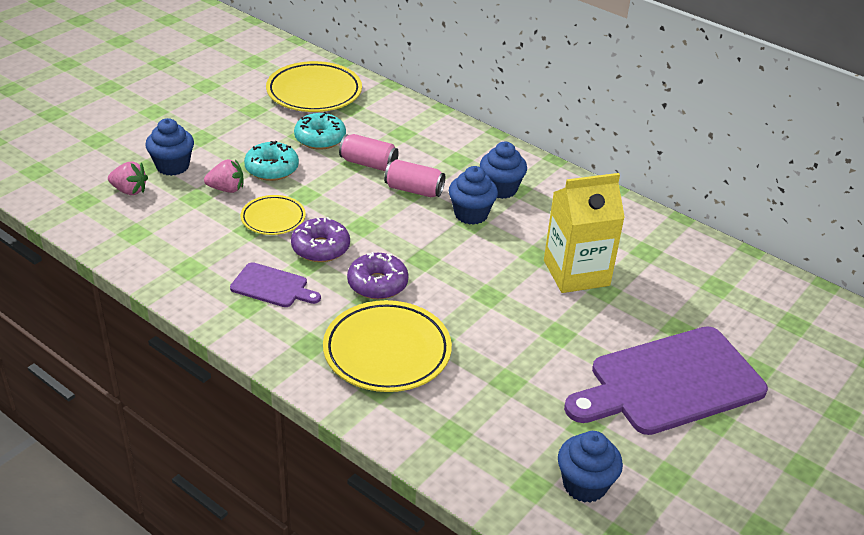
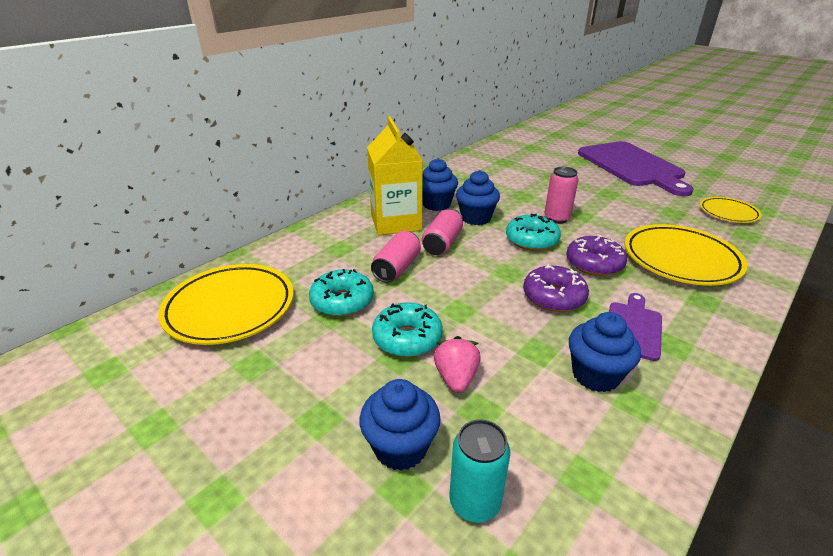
camera: 85 degrees left, 5 degrees down
pink strawberry [108,161,148,195] -> turquoise can [449,419,510,523]
yellow plate [241,195,306,235] -> yellow plate moved to [700,197,762,223]
yellow carton [544,173,625,293] -> yellow carton moved to [367,117,423,235]
blue cupcake [558,431,623,503] -> blue cupcake moved to [569,312,641,392]
none -> turquoise donut [506,213,561,251]
none -> pink can [544,167,579,224]

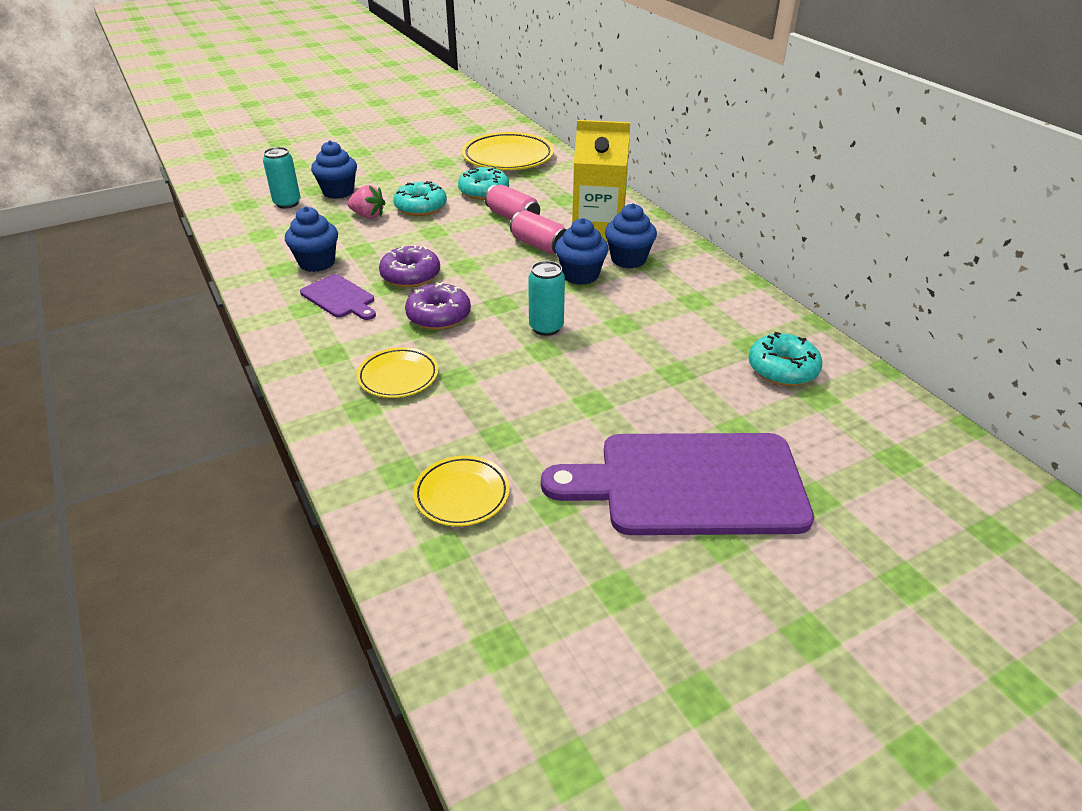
camera: 110 degrees right, 5 degrees up
turquoise donut [506,213,561,251] -> turquoise donut moved to [748,332,822,386]
pink can [544,167,579,224] -> turquoise can [528,261,565,336]
yellow plate [624,224,748,286] -> yellow plate [357,347,439,398], size x0.58

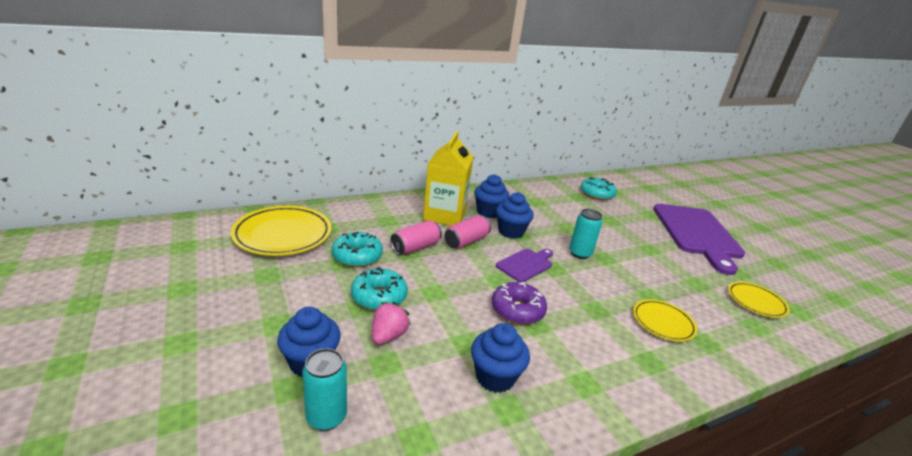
camera: 90 degrees left, 10 degrees down
purple cutting board [300,274,376,320] -> purple cutting board moved to [496,249,553,283]
purple donut [405,282,471,330] -> none

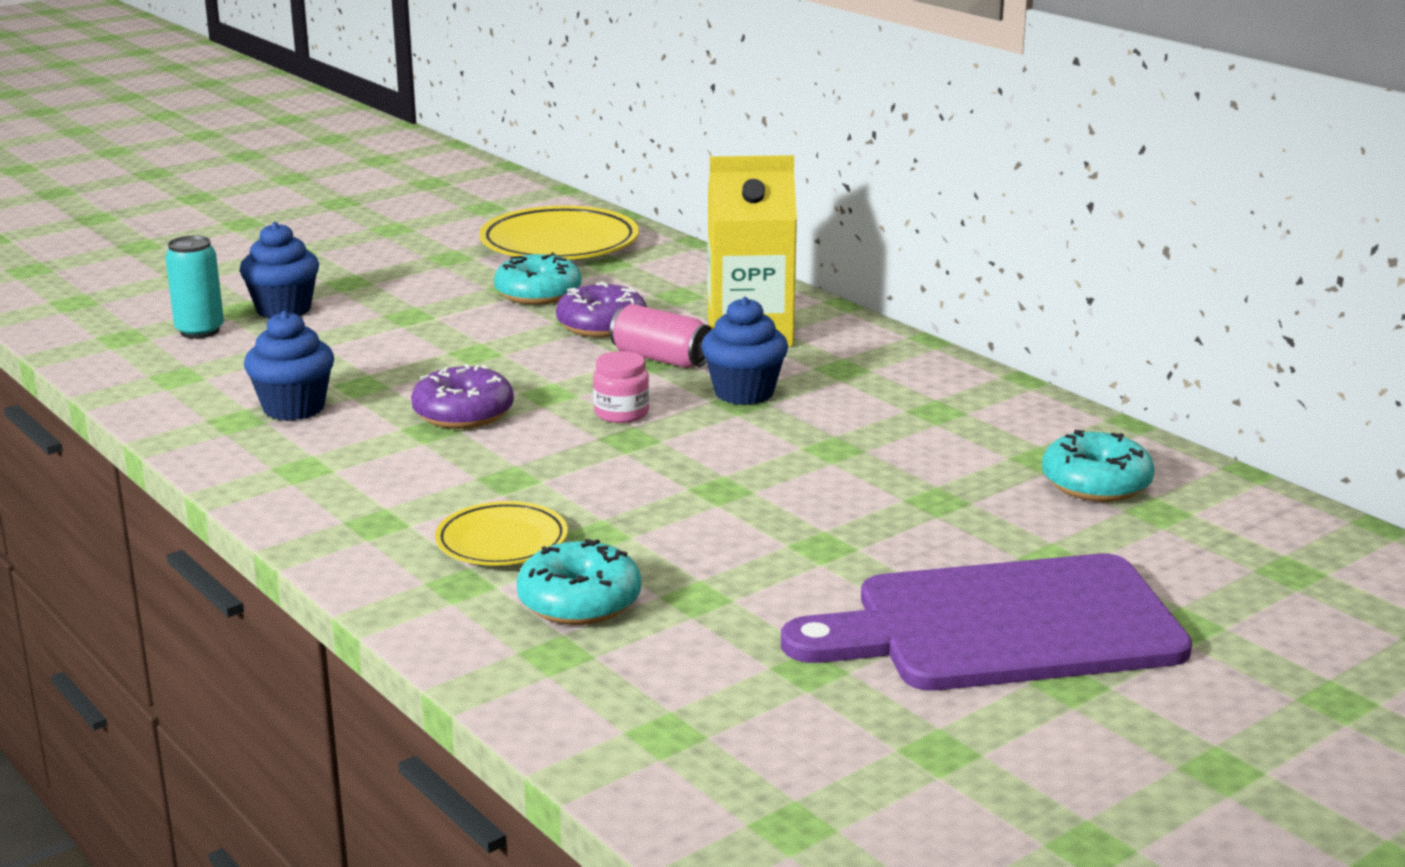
camera: 80 degrees right, 5 degrees down
turquoise donut [351,267,408,310] -> turquoise donut moved to [517,539,641,625]
pink strawberry [372,302,411,345] -> none
pink can [390,220,442,255] -> purple donut [556,281,647,337]
blue cupcake [474,174,510,218] -> none
purple cutting board [496,249,553,283] -> pink jar [593,351,649,423]
turquoise can [569,209,602,259] -> none
yellow plate [728,282,790,318] -> none

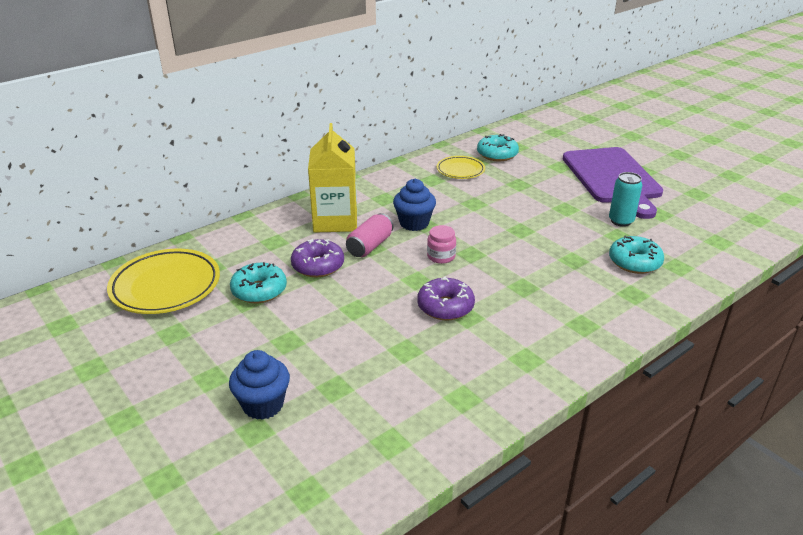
camera: 90 degrees left, 10 degrees up
turquoise can [165,235,224,339] -> turquoise can moved to [609,172,642,227]
blue cupcake [244,311,334,421] -> none
yellow plate [435,501,568,566] -> yellow plate moved to [437,156,485,179]

